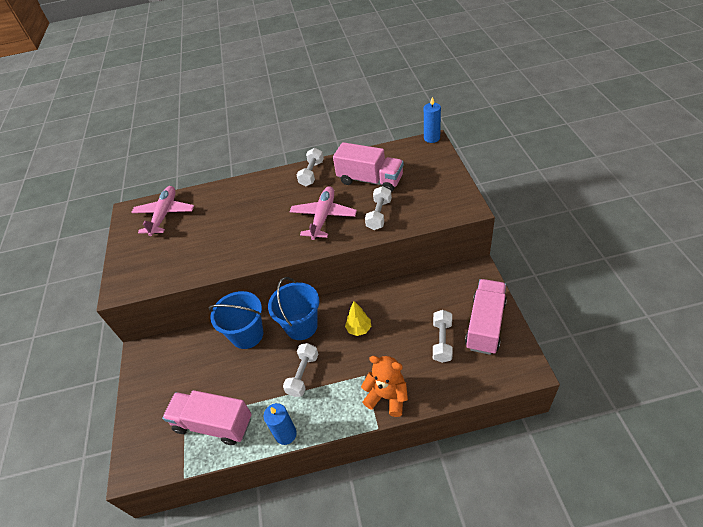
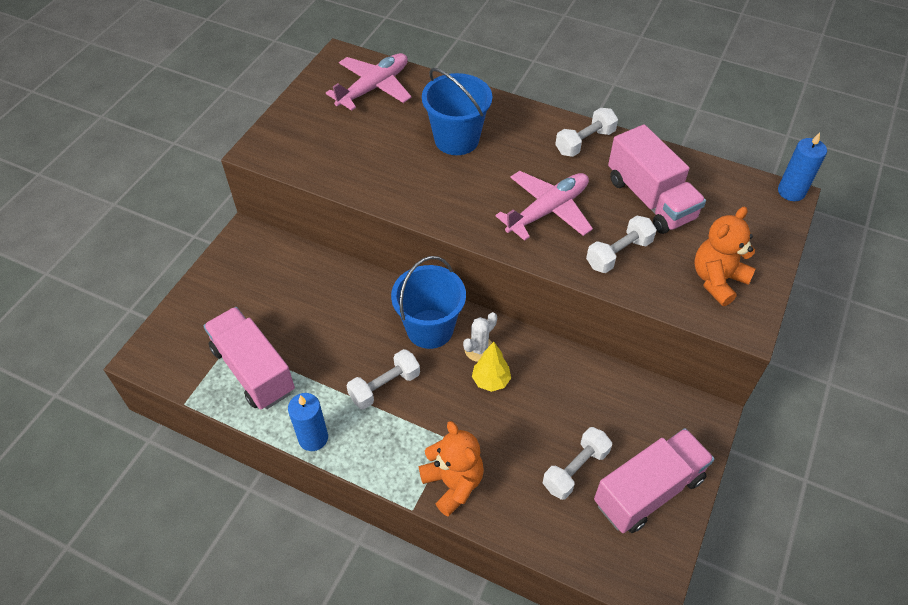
camera: 30 degrees right, 5 degrees up
blue bucket [209,291,263,349] -> blue bucket moved to [422,68,492,155]
none -> white cactus [463,312,497,362]
none -> orange teddy bear [694,207,756,306]

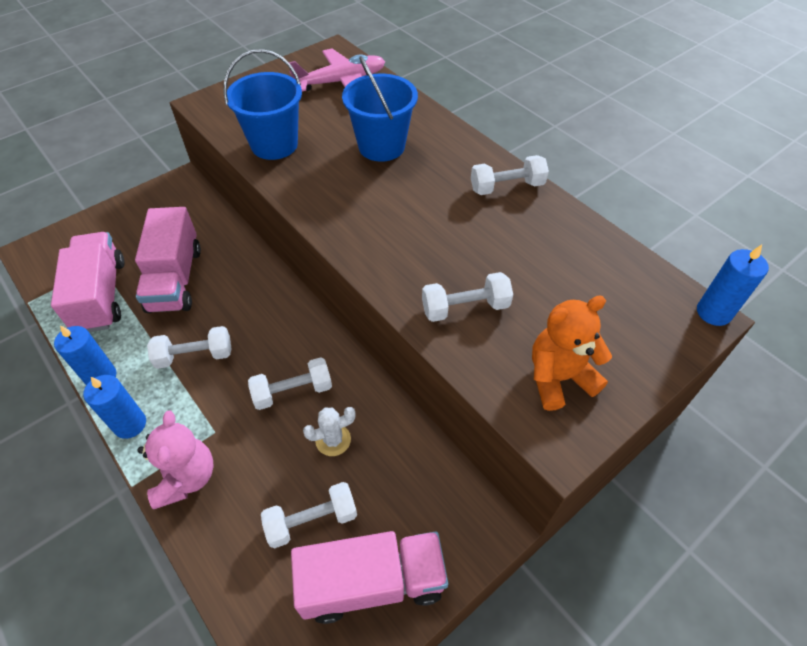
camera: 25 degrees right, 0 degrees up
blue bucket [391,256,466,349] -> blue bucket moved to [223,49,302,160]
orange teddy bear [419,421,484,517] -> pink teddy bear [137,410,214,509]
white cactus [463,312,497,362] -> white cactus moved to [303,407,356,456]
yellow tree [472,342,511,392] -> white dumbbell [248,357,332,410]
pink plane [496,171,593,241] -> none
pink truck [608,124,706,234] -> pink truck moved to [135,207,201,313]
none -> blue candle [83,375,146,439]

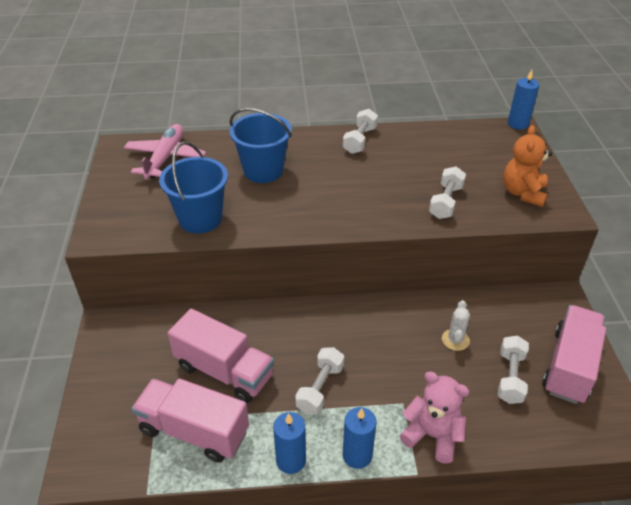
camera: 55 degrees left, 10 degrees down
white dumbbell [248,357,332,410] -> none

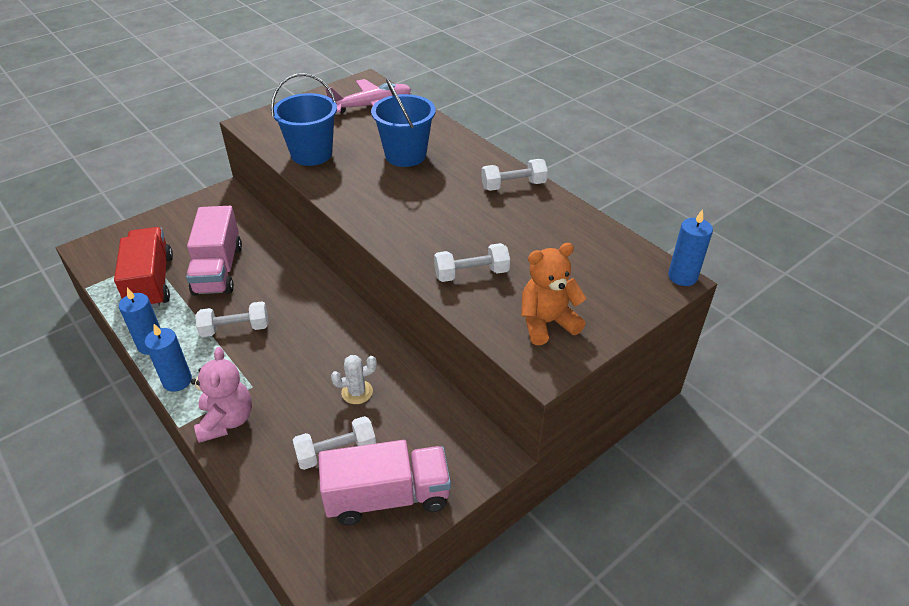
camera: 55 degrees right, 0 degrees up
pink truck [132,379,249,462] -> red truck [114,227,173,308]

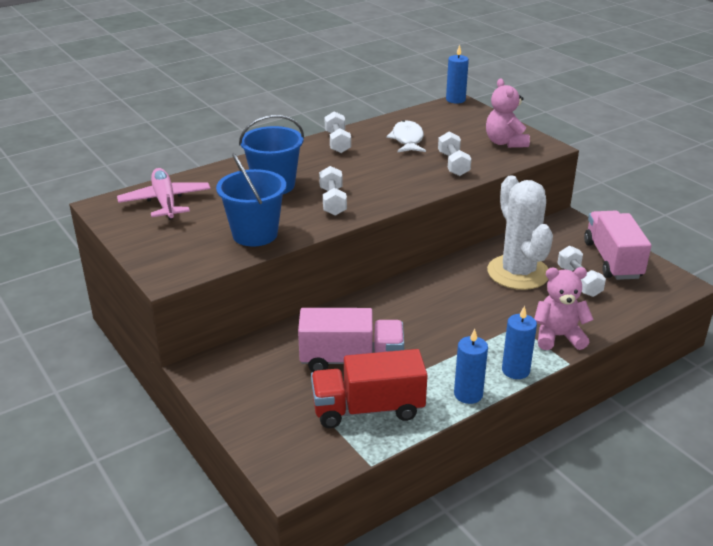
camera: 85 degrees left, 10 degrees down
white dumbbell [195,301,268,337] -> white dumbbell moved to [319,166,347,216]
white cactus [331,355,377,404] -> white cactus [487,175,553,290], size x2.39
orange teddy bear [521,243,586,345] -> pink teddy bear [486,78,530,148]
none -> white fish [386,120,426,152]

